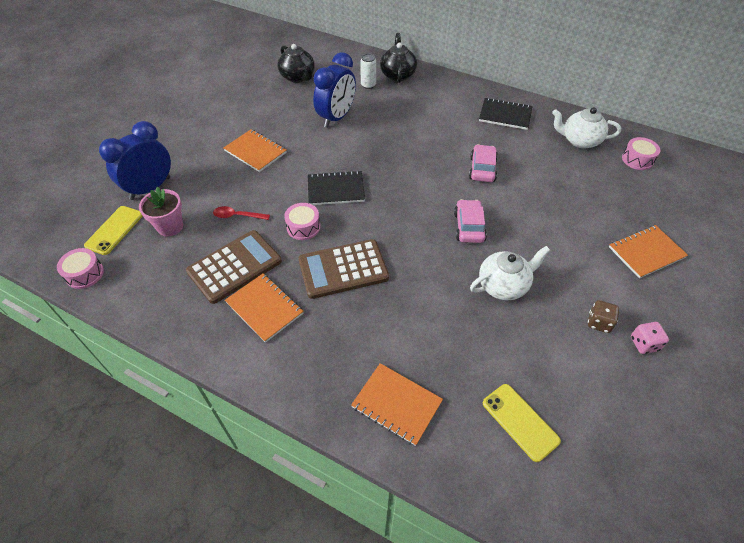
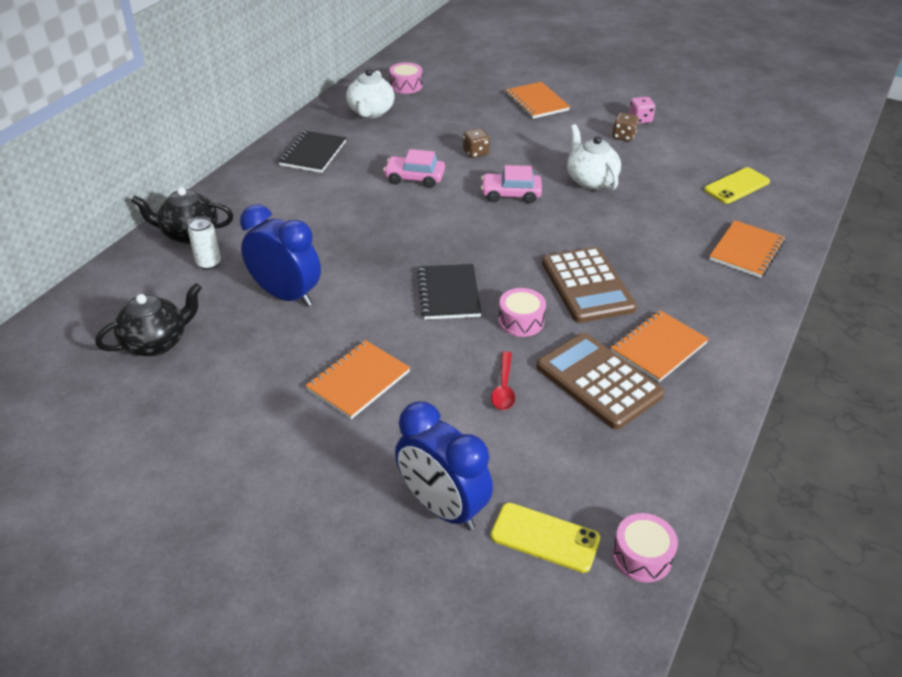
camera: 90 degrees left, 10 degrees down
pink flower pot [139,187,183,236] -> none
none -> brown dice [463,128,490,158]

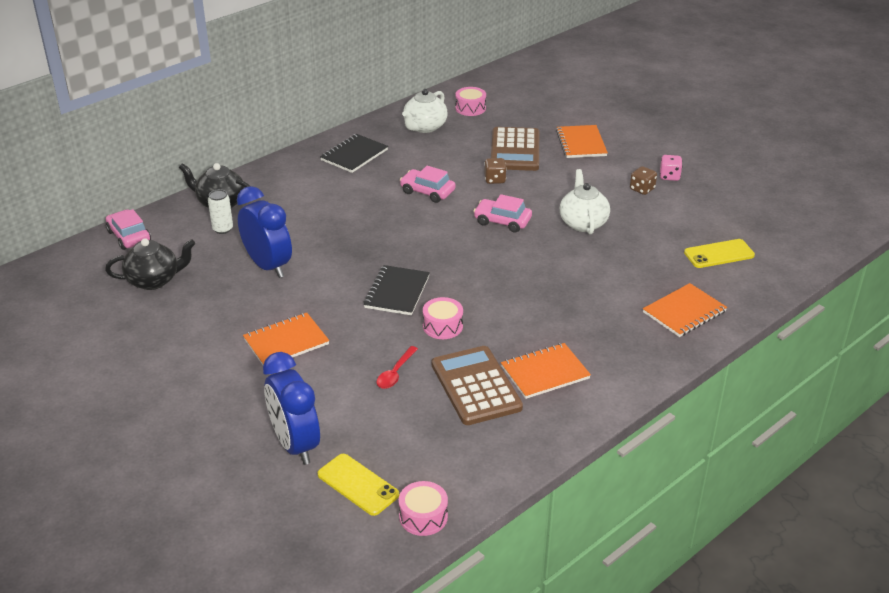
camera: 20 degrees right, 5 degrees down
brown calculator [542,247,637,323] -> brown calculator moved to [491,127,539,171]
none -> pink car [106,209,151,250]

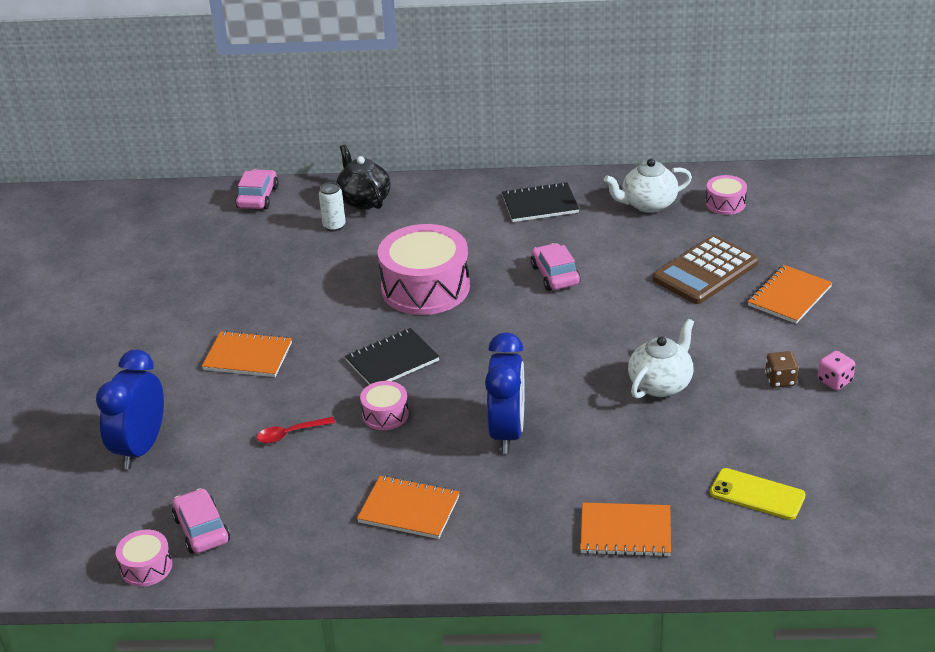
camera: 45 degrees right, 0 degrees up
black teapot [105,238,195,290] -> none
blue clock [237,186,292,278] -> blue clock moved to [485,332,524,453]
yellow phone [317,454,399,516] -> none
brown calculator [432,346,523,425] -> none
pink car [473,194,532,233] -> pink car moved to [172,488,230,554]
brown dice [484,158,507,184] -> none
none -> pink drum [378,224,470,315]

